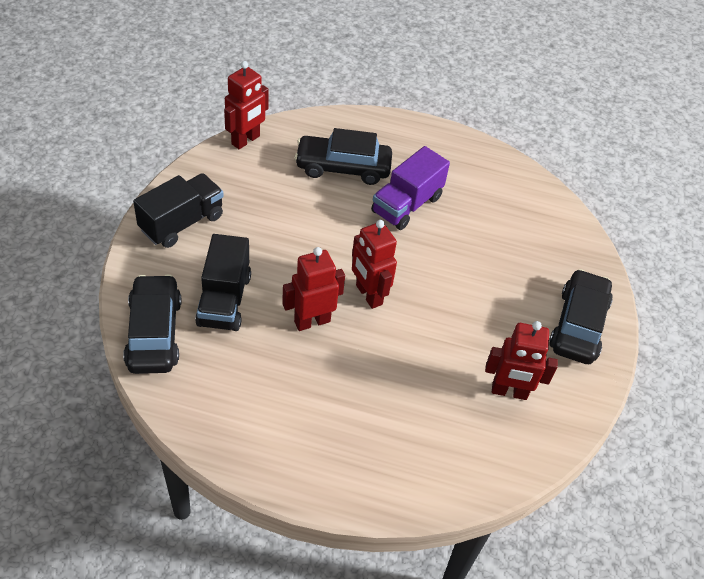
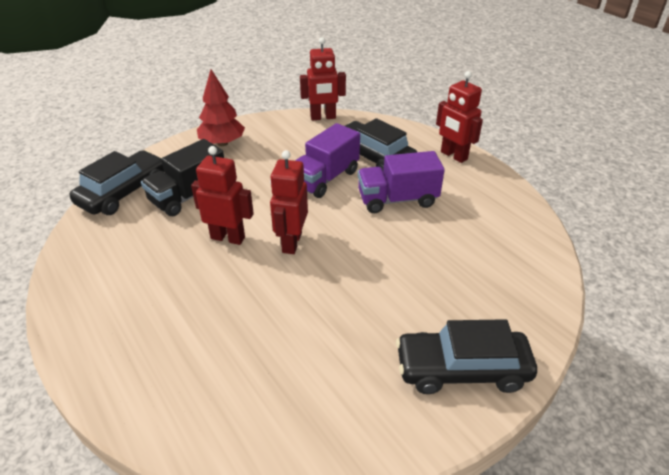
camera: 45 degrees right, 10 degrees down
black truck [133,173,224,248] -> red tree [197,69,245,146]
red robot [485,321,558,400] -> red robot moved to [436,71,483,163]
black car [549,269,613,364] -> black car turned 150 degrees counterclockwise [396,319,537,394]
none -> purple truck [295,123,360,198]

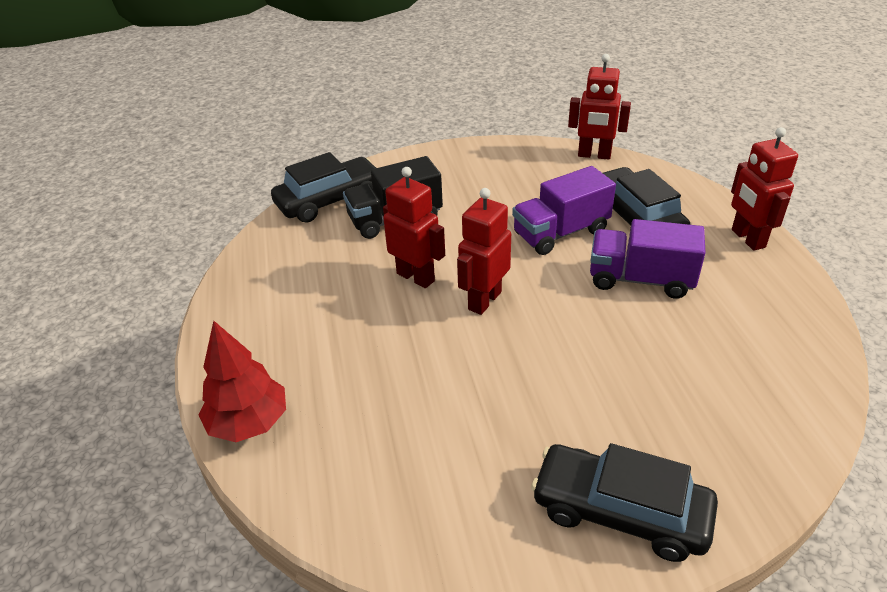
camera: 25 degrees right, 0 degrees up
red tree [197,69,245,146] -> red tree moved to [198,321,286,442]

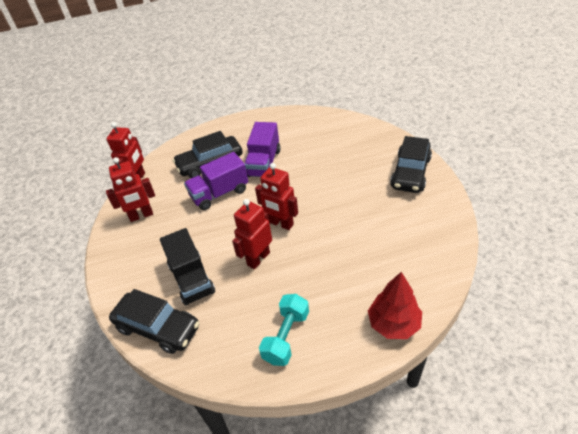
camera: 90 degrees left, 5 degrees up
black car [271,152,376,223] -> black car turned 150 degrees clockwise [109,289,199,354]
purple truck [512,166,616,255] -> purple truck turned 90 degrees clockwise [184,152,248,210]
red robot [731,127,798,251] -> red robot moved to [106,157,155,222]
none -> turquoise dumbbell [259,294,309,366]

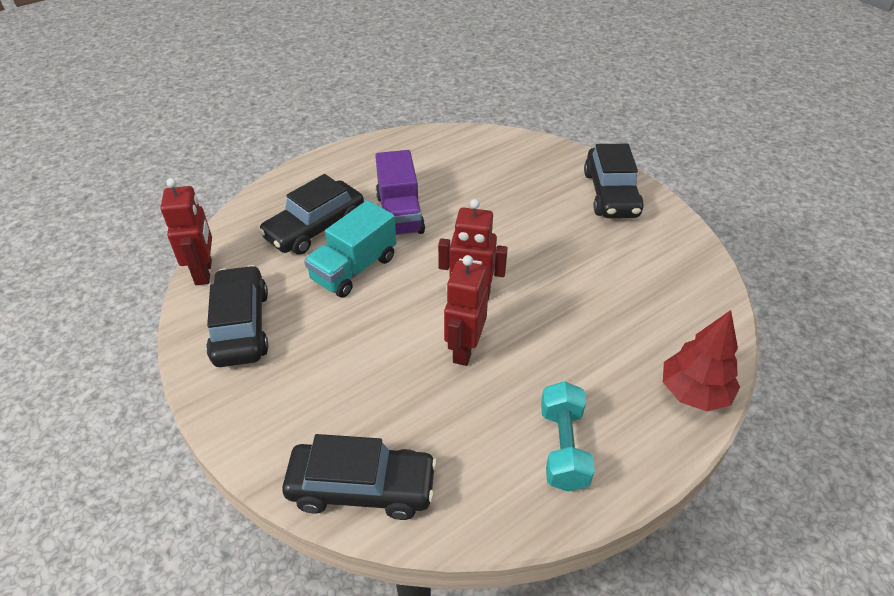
camera: 25 degrees left, 0 degrees up
red robot [106,157,155,222] -> black car [206,265,268,367]
black truck [160,228,215,305] -> none
purple truck [184,152,248,210] -> turquoise truck [304,200,397,298]

